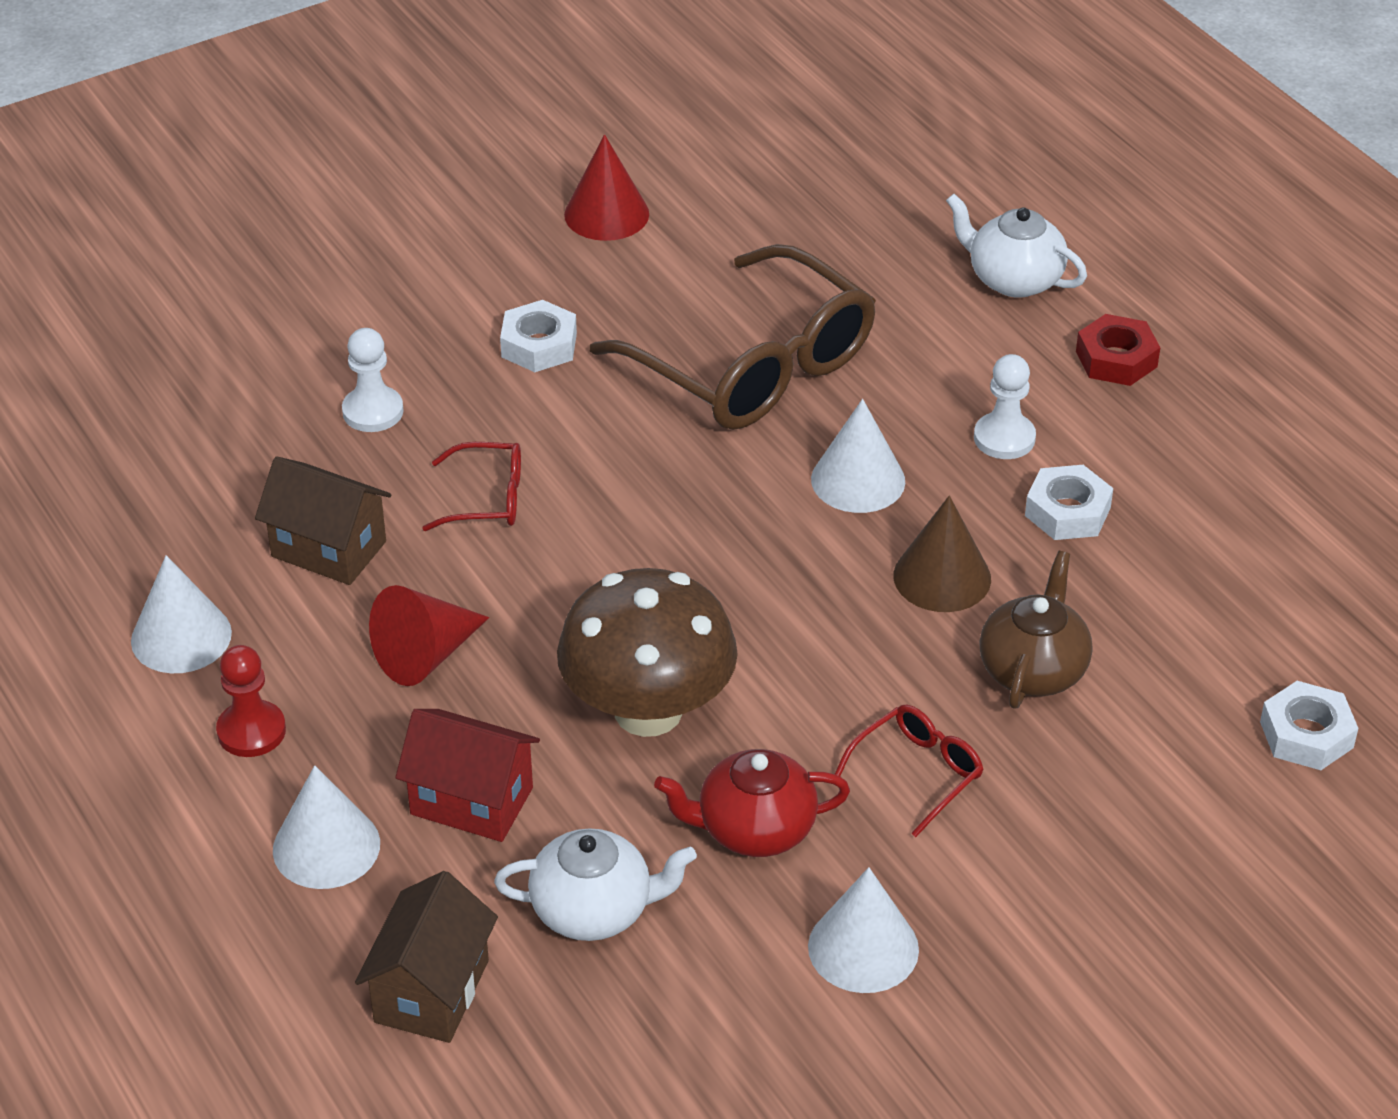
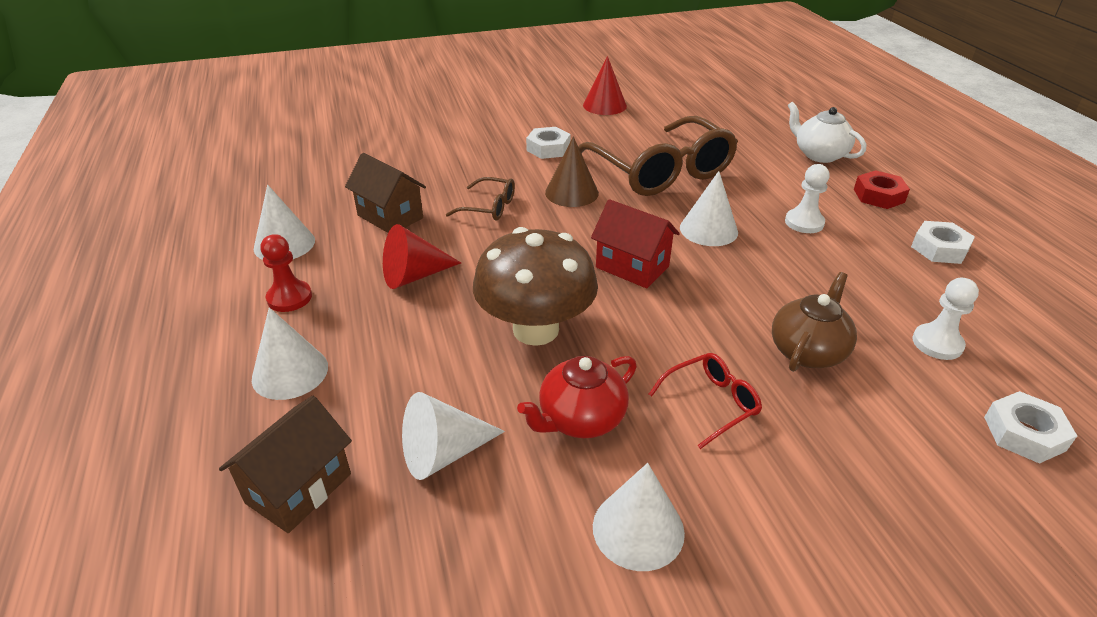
camera: 15 degrees right, 5 degrees down
white pawn [342,328,404,432] -> white pawn moved to [912,278,979,360]
red house [395,709,540,842] -> red house moved to [591,199,680,288]
red glasses [422,442,521,531] -> brown glasses [446,177,515,220]
white teapot [494,828,697,941] -> white cone [402,392,505,480]
red teapot [654,749,850,857] -> red teapot turned 45 degrees counterclockwise [517,356,637,438]
brown cone [893,496,991,612] -> brown cone moved to [545,136,599,207]
white nut [1025,465,1113,540] -> white nut moved to [911,221,975,264]

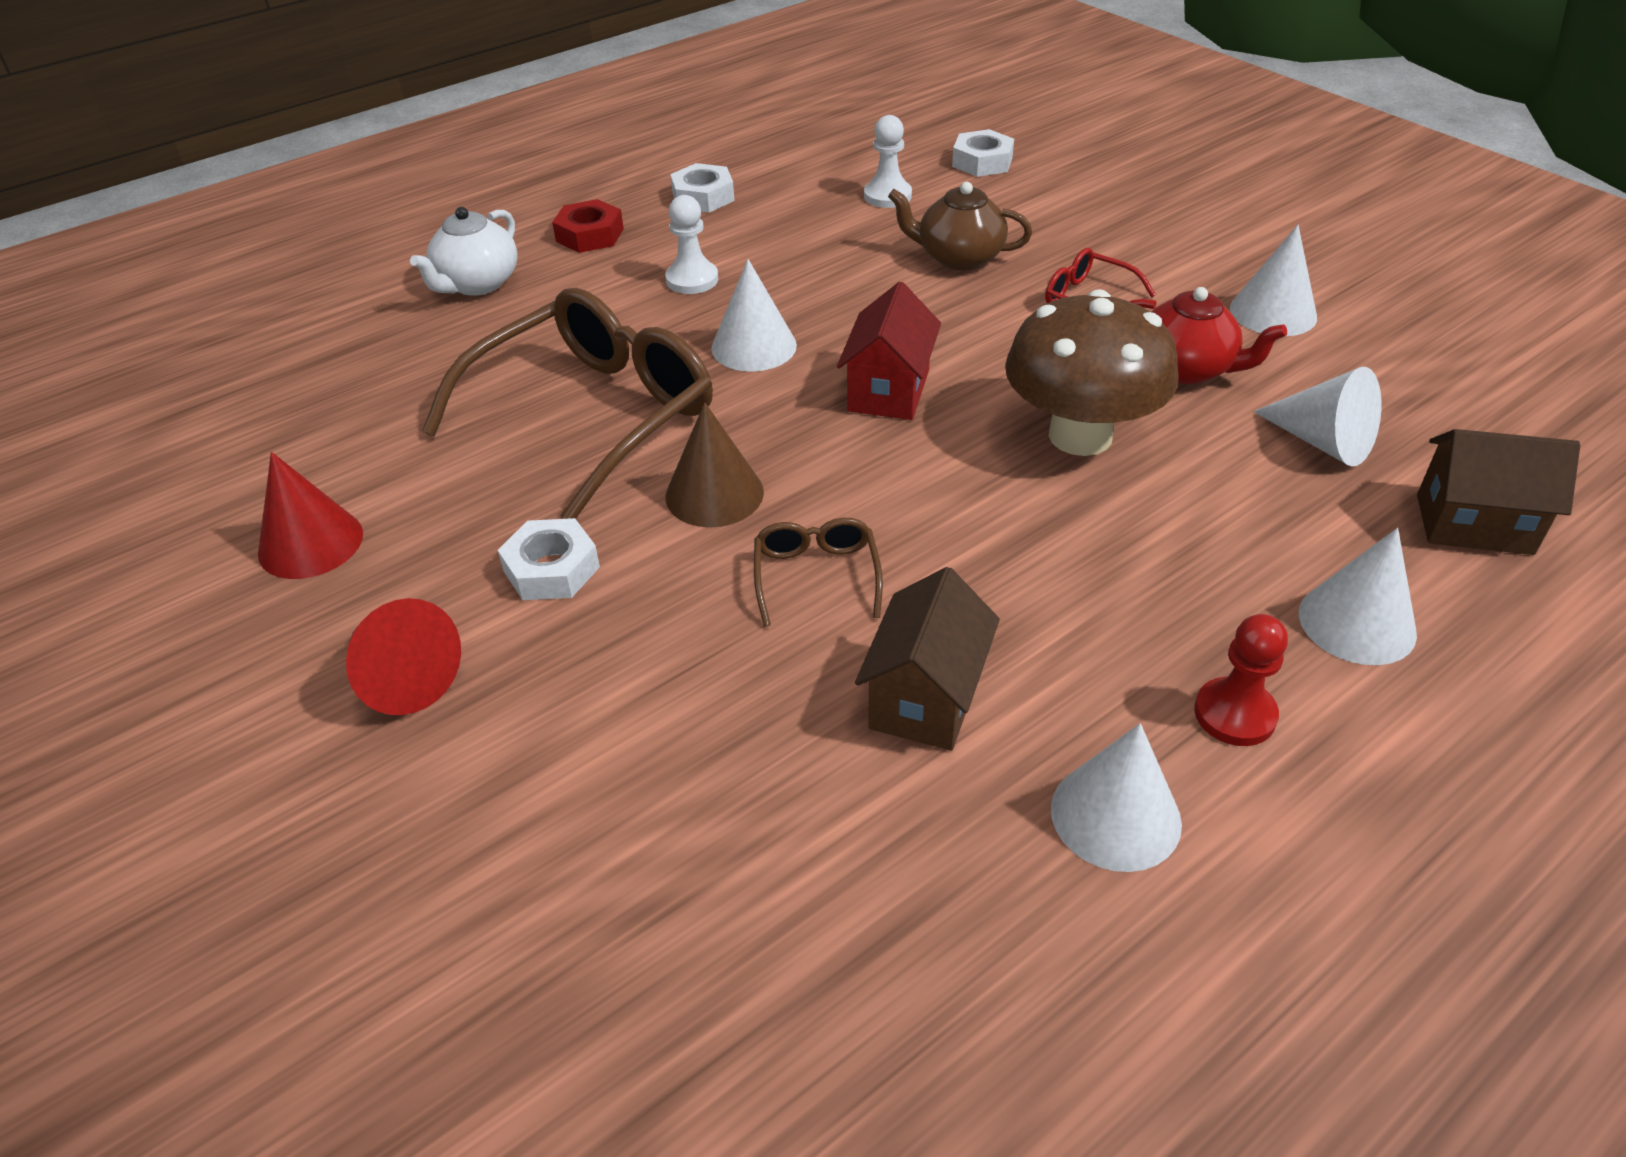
camera: 110 degrees left, 5 degrees up
red cone [383,224,461,289] -> red cone moved to [346,598,461,715]

